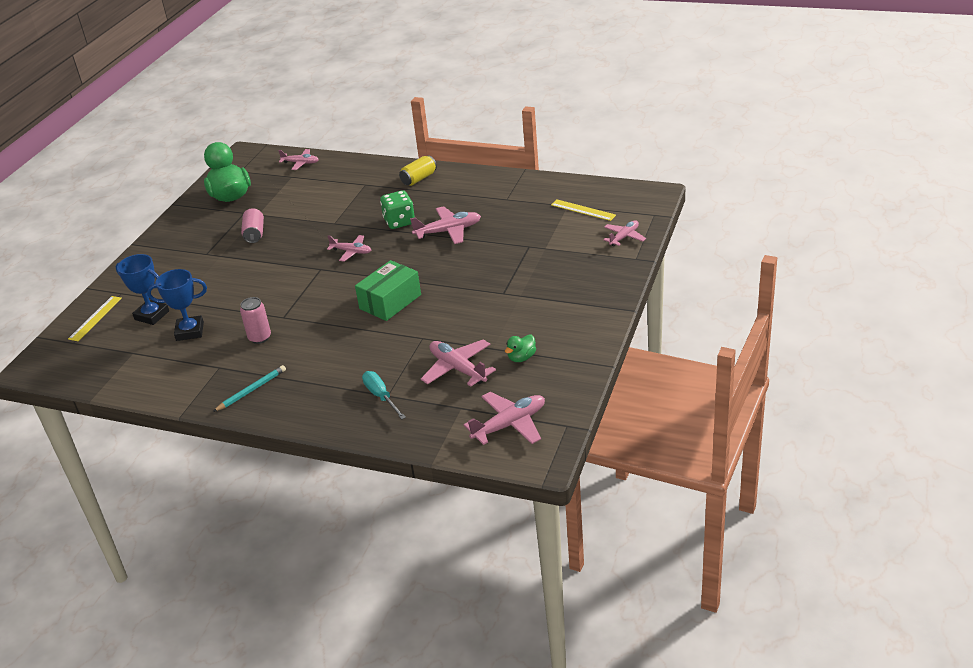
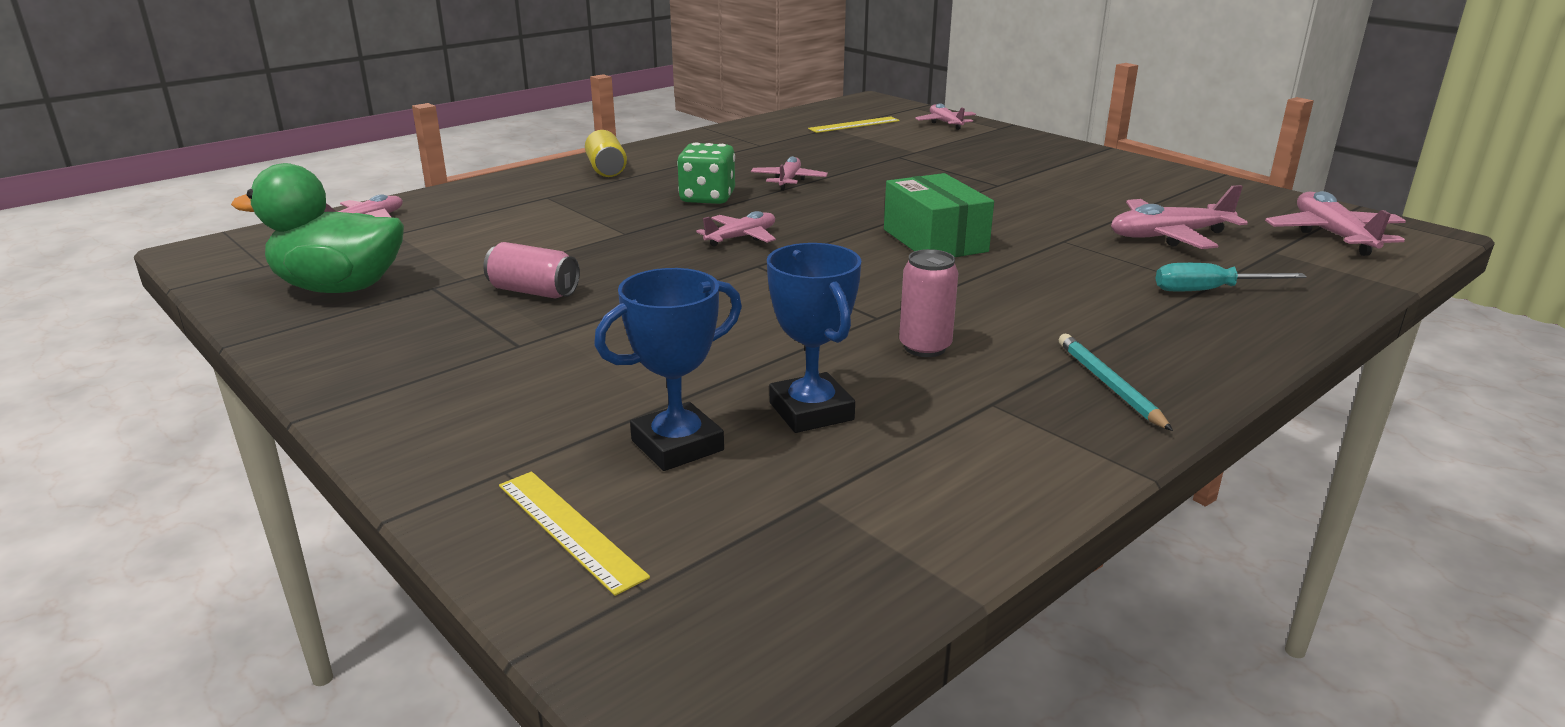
camera: 65 degrees left, 10 degrees down
blue trophy [147,269,207,341] -> blue trophy turned 45 degrees counterclockwise [767,243,862,433]
pink plane [410,206,481,244] -> pink plane [751,156,828,190], size x0.65
green duck [505,335,536,362] -> none

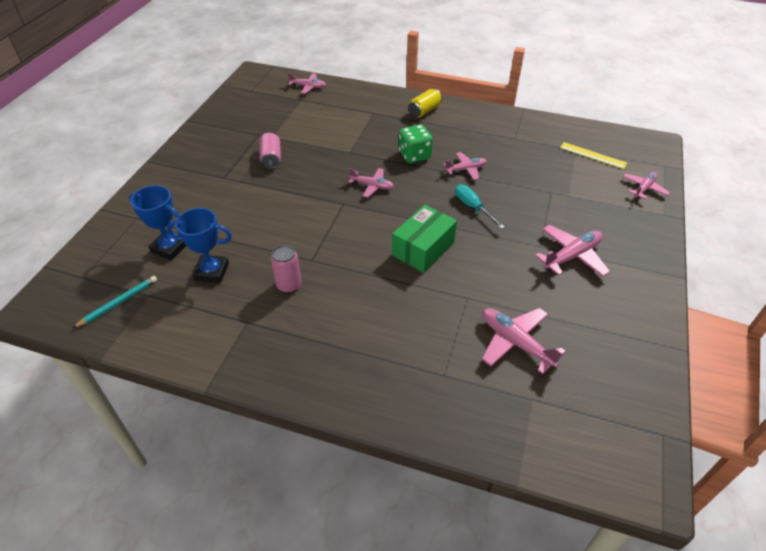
camera: 60 degrees right, 20 degrees up
green duck [231,163,404,293] -> none
yellow ruler [499,472,650,596] -> none
blue trophy [767,243,862,433] -> blue trophy turned 60 degrees clockwise [167,208,232,283]
turquoise pencil [1058,334,1173,431] -> turquoise pencil moved to [73,276,157,328]
turquoise screwdriver [1155,263,1307,292] -> turquoise screwdriver moved to [455,184,504,229]
pink plane [1265,191,1406,256] -> pink plane moved to [535,225,610,277]

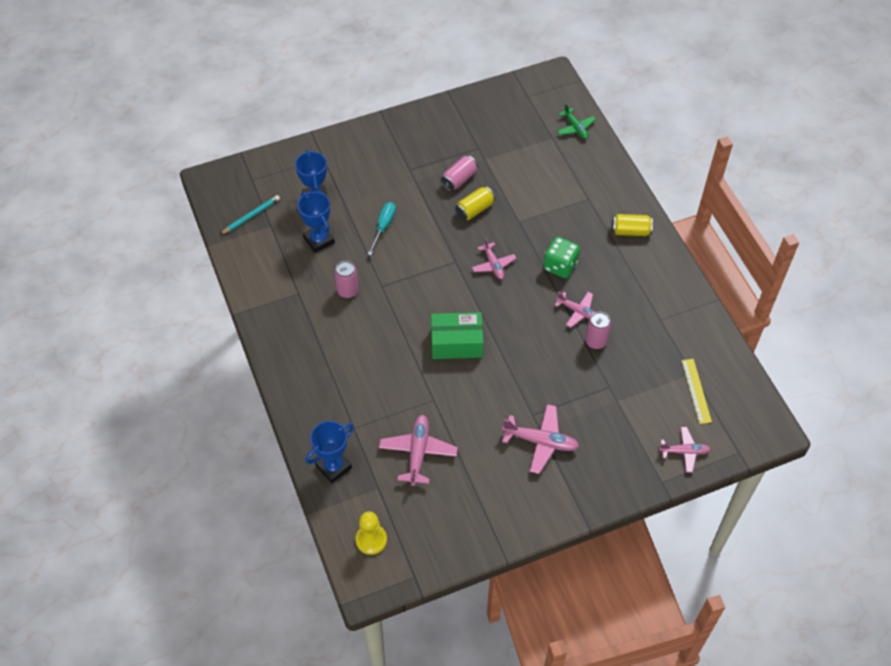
camera: 50 degrees right, 10 degrees up
turquoise pencil [73,276,157,328] -> turquoise pencil turned 45 degrees counterclockwise [220,195,280,235]
pink plane [288,73,326,94] -> green plane [557,103,596,139]
turquoise screwdriver [455,184,504,229] -> turquoise screwdriver moved to [368,202,396,255]
none -> blue trophy [305,421,354,483]
none -> yellow pawn [356,511,387,555]
none -> yellow can [455,186,495,220]
none -> pink can [585,312,611,349]

